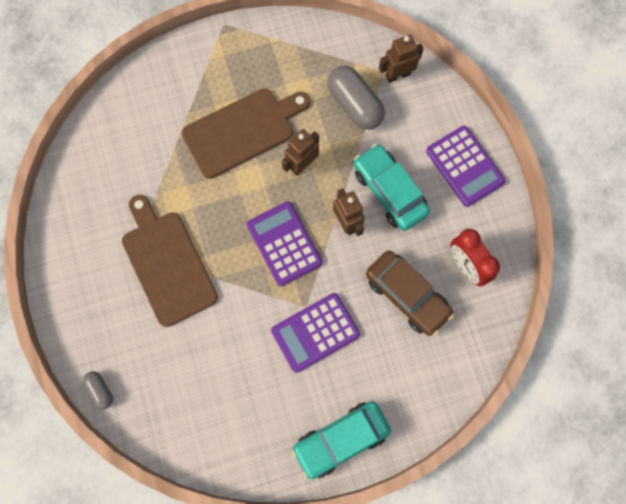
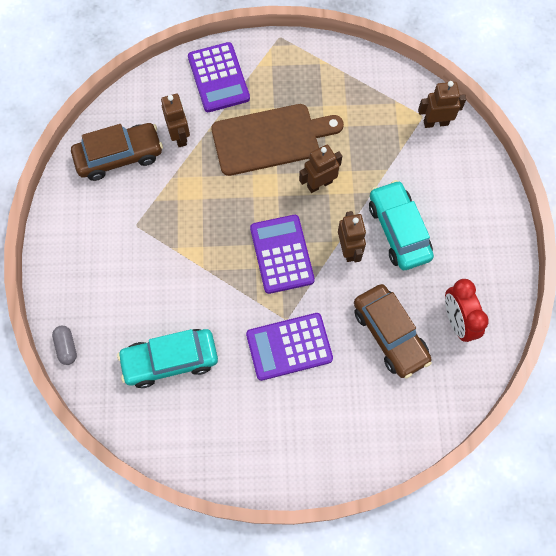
camera: 15 degrees right, 5 degrees down
brown cutting board [122,195,218,327] -> none
turquoise car [291,401,391,479] -> turquoise car moved to [117,329,218,388]
grey capsule [327,66,385,130] -> none
purple calculator [426,126,505,207] -> purple calculator moved to [188,42,250,112]
none -> brown car [71,123,163,181]
none -> brown robot [161,94,190,147]

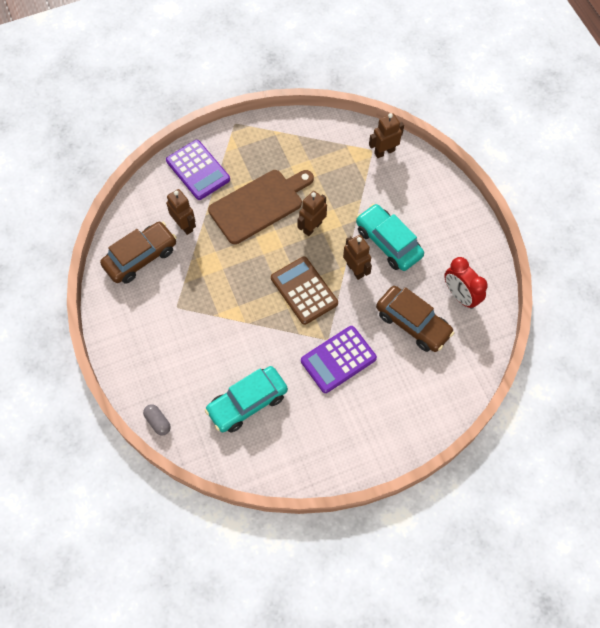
camera: 20 degrees left, 5 degrees down
purple calculator [250,215,315,294] -> brown calculator [271,256,338,325]

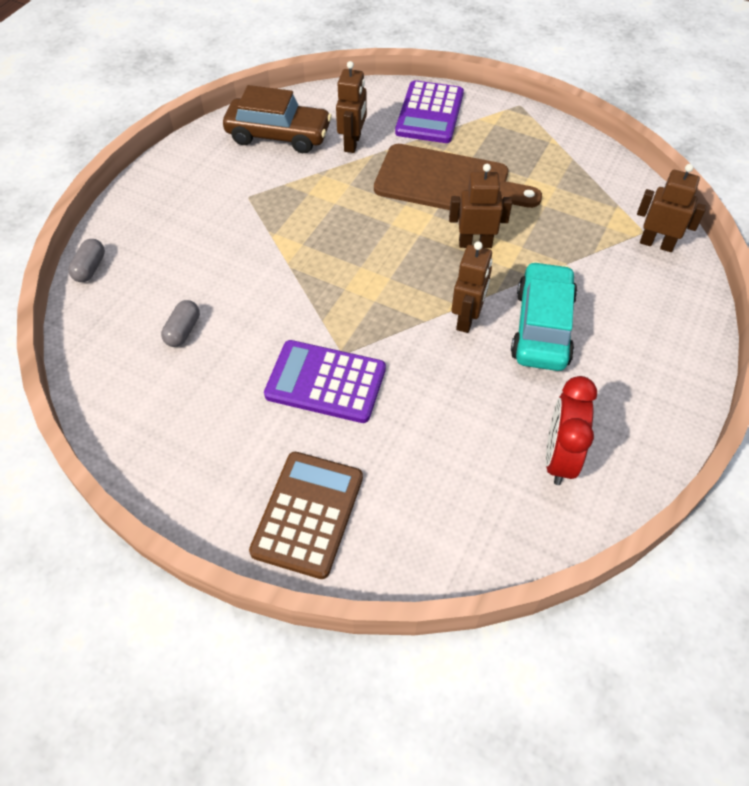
camera: 50 degrees right, 10 degrees down
turquoise car [205,366,288,433] -> grey capsule [161,300,200,347]
brown calculator [271,256,338,325] -> brown calculator moved to [249,452,363,579]
brown car [376,286,454,352] -> none

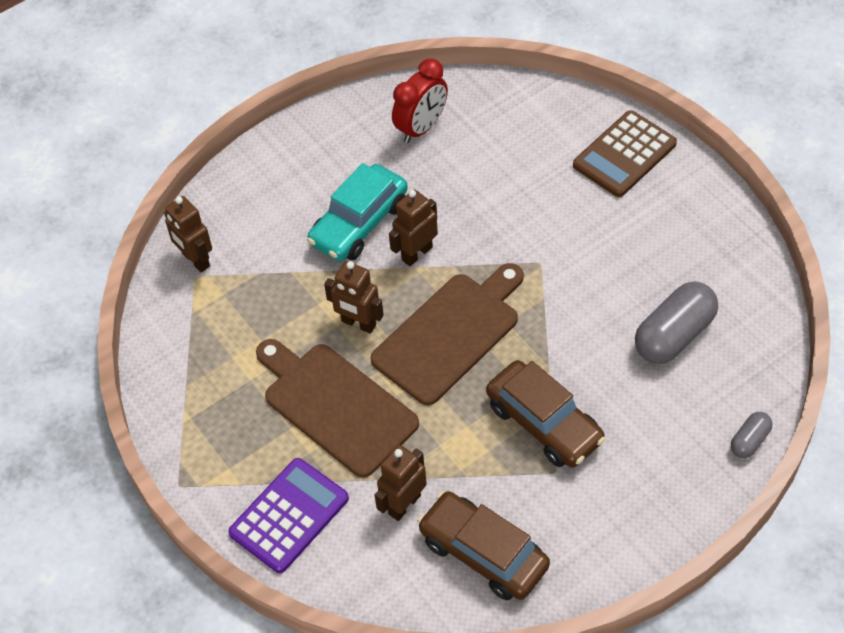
camera: 150 degrees left, 0 degrees up
grey capsule [161,300,200,347] -> grey capsule [635,282,718,364], size x1.94
purple calculator [264,340,386,423] -> none
none -> brown cutting board [371,263,524,405]
none -> brown car [486,360,606,468]

